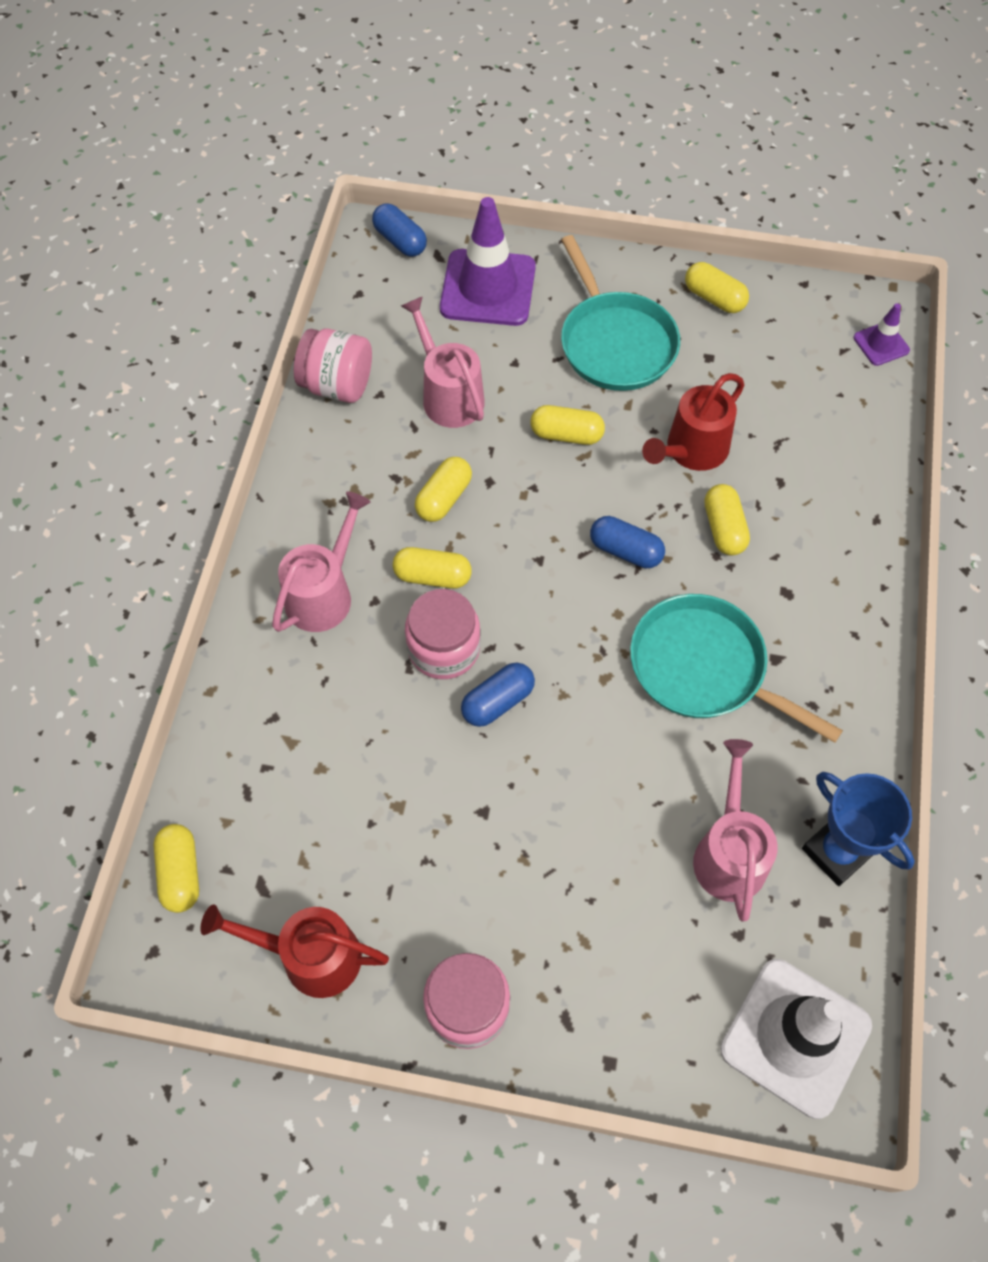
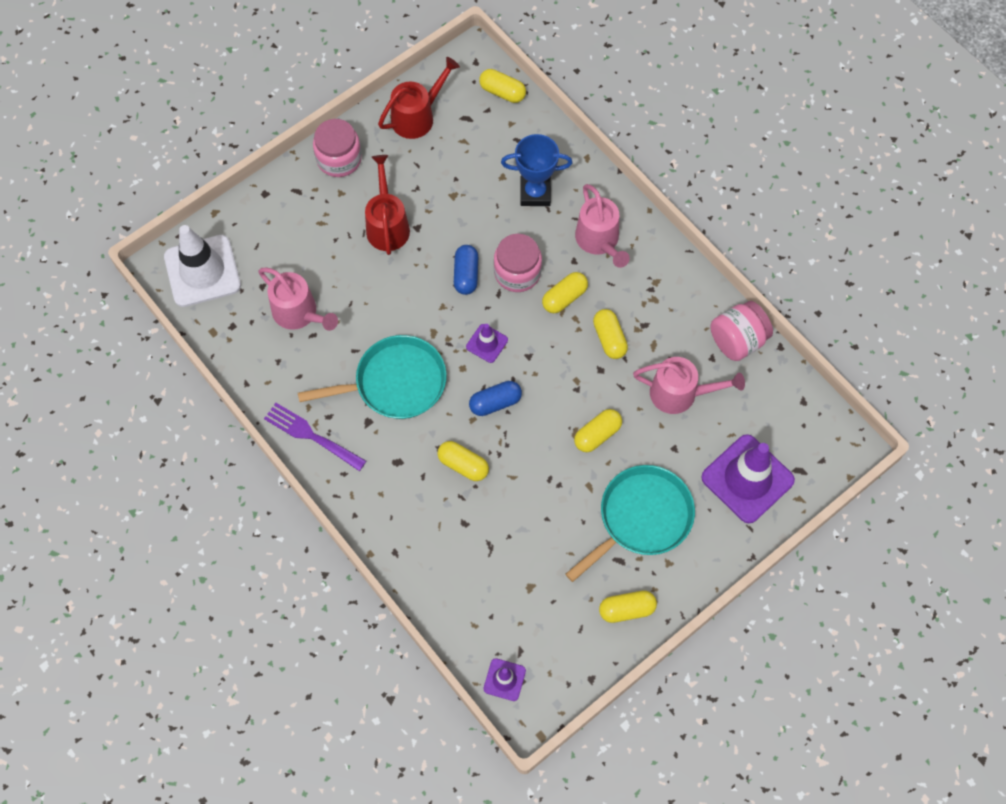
camera: 130 degrees right, 5 degrees up
blue capsule [372,203,427,257] -> none
turquoise pan [561,235,680,391] -> turquoise pan turned 120 degrees clockwise [566,465,695,582]
red watering can [642,373,744,471] -> red watering can moved to [365,155,410,255]
blue trophy [802,772,915,886] -> blue trophy moved to [501,134,572,206]
none -> purple fork [264,403,366,471]
none -> purple traffic cone [466,324,508,363]

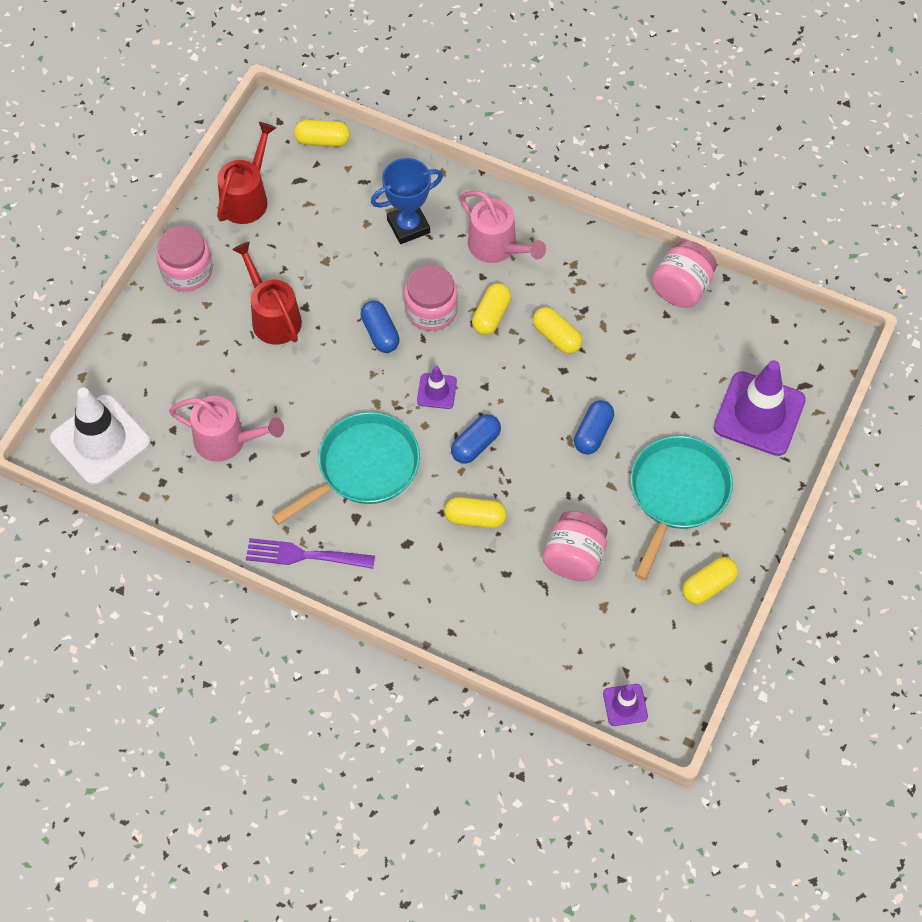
camera: 25 degrees left, 5 degrees down
yellow capsule [574,409,622,452] -> blue capsule [574,400,614,455]
pink watering can [633,357,745,414] -> none
none -> pink jar [543,511,608,581]

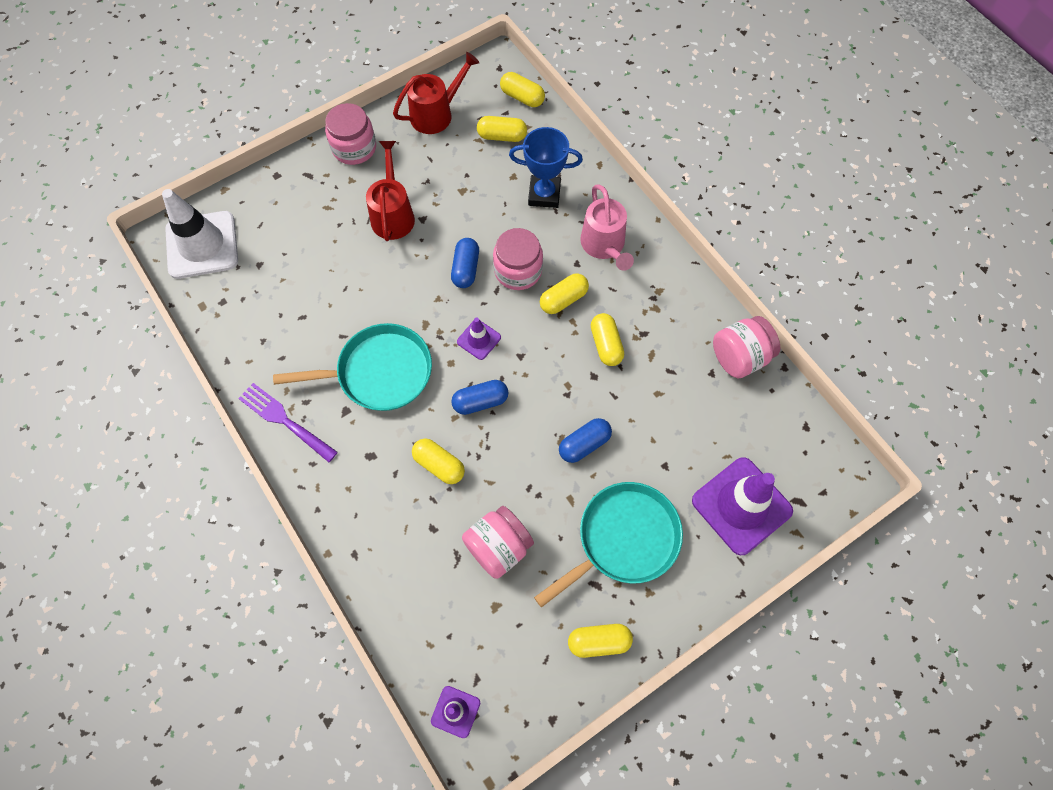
camera: 30 degrees right, 5 degrees up
pink watering can [169,396,284,462] -> none
none -> yellow capsule [477,116,527,142]

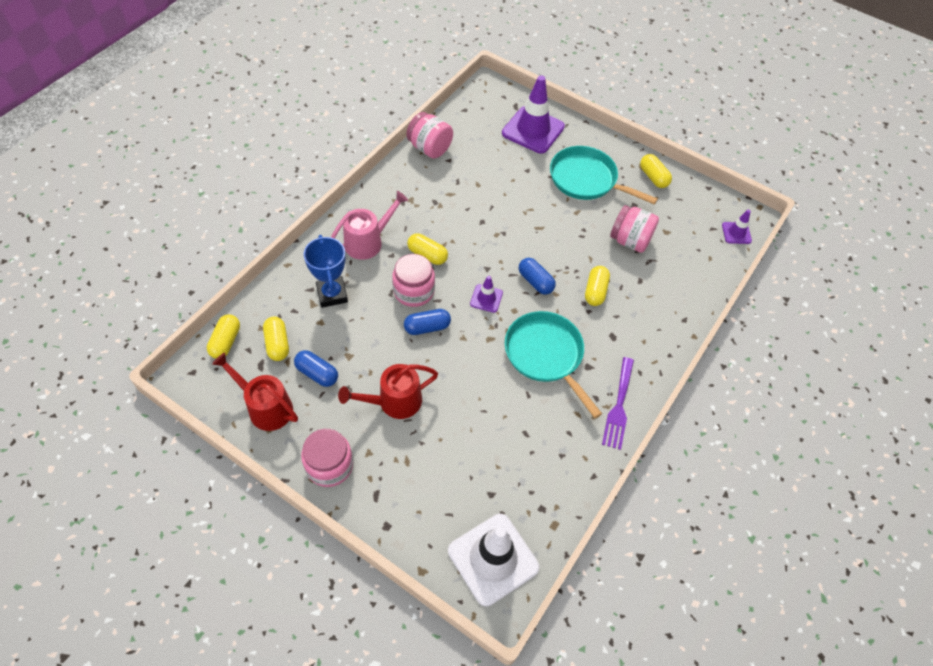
camera: 115 degrees left, 10 degrees down
blue capsule [559,418,612,463] -> blue capsule moved to [294,350,338,387]
yellow capsule [591,313,624,366] -> none

